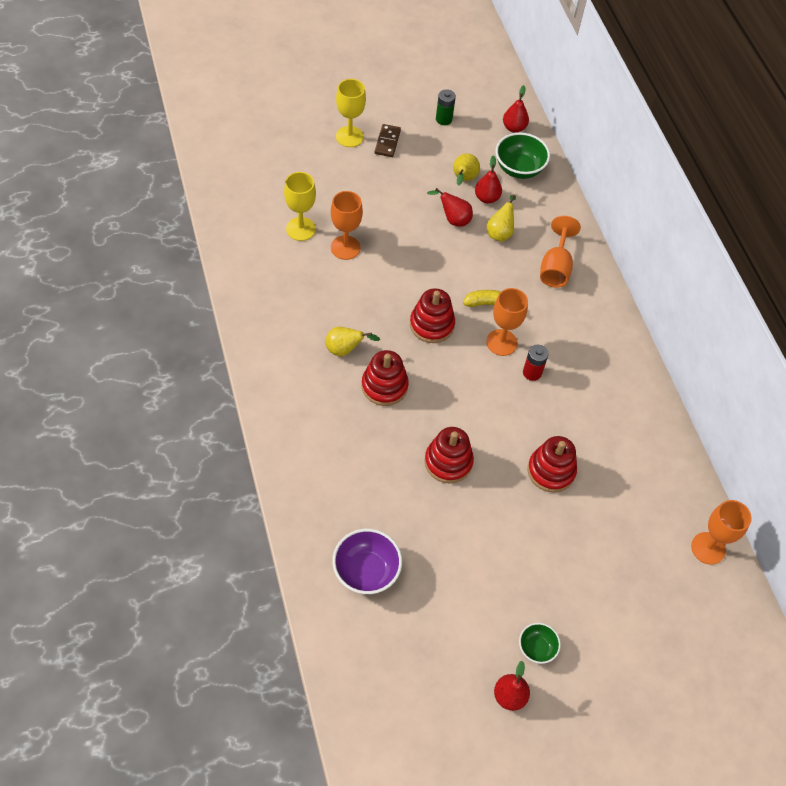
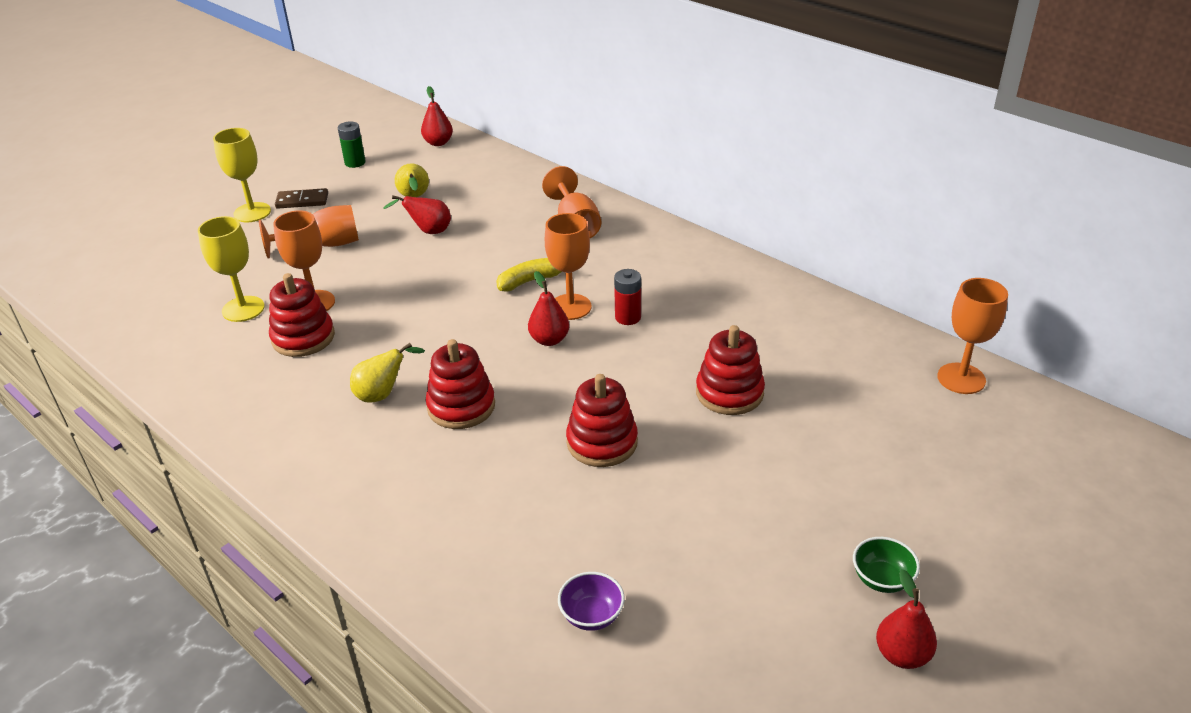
camera: 25 degrees left, 20 degrees down
purple bowl [332,529,402,594] -> purple bowl [558,572,625,631], size x0.59
brown domino [375,124,401,157] -> brown domino turned 75 degrees counterclockwise [275,188,328,209]
red stacking toy [410,288,455,343] -> red stacking toy moved to [269,273,335,357]
red pear [475,155,502,203] -> red pear moved to [528,271,569,346]
yellow pear [487,195,516,242] -> none
green bowl [496,133,550,179] -> none
none -> orange goblet [259,205,359,259]

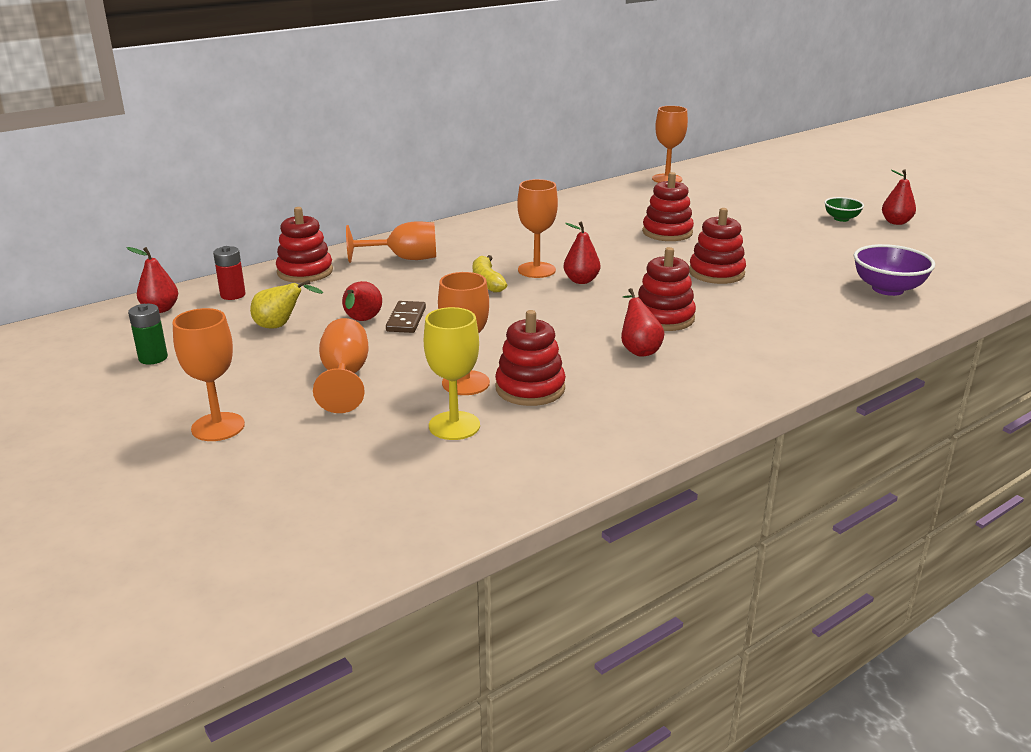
camera: 80 degrees left, 10 degrees down
yellow goblet [213,128,271,222] -> orange goblet [173,308,245,441]
brown domino [275,188,328,209] -> brown domino moved to [386,301,426,333]
yellow pear [350,343,425,403] -> red pear [621,288,664,357]
purple bowl [558,572,625,631] -> purple bowl [854,244,935,296], size x1.70
red battery [614,269,641,325] -> red battery moved to [213,246,246,300]
none -> red stacking toy [276,207,333,283]

